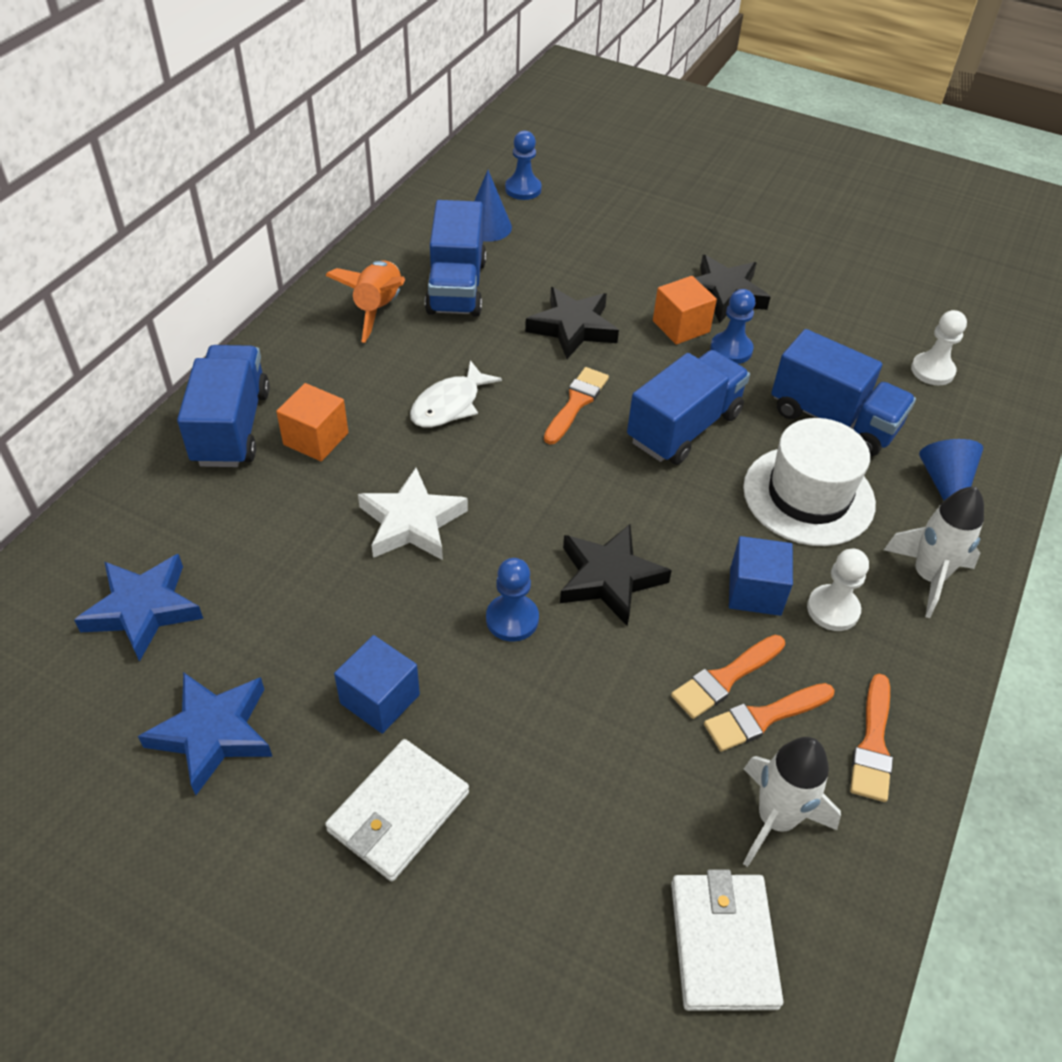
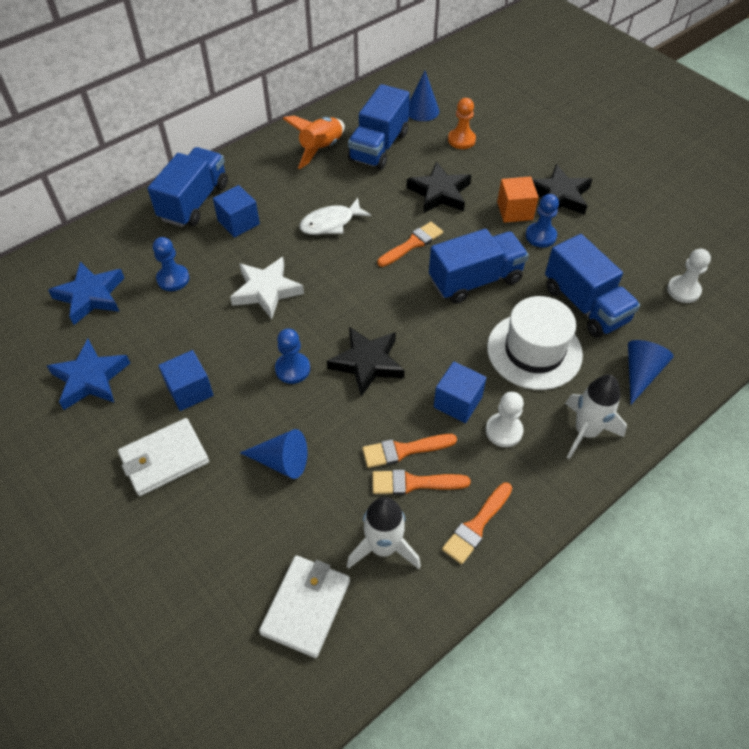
camera: 25 degrees right, 5 degrees up
orange cube [276,383,348,461] -> blue cube [213,185,260,238]
blue pawn [505,131,542,200] -> blue pawn moved to [153,237,189,291]
none -> blue cone [240,429,308,479]
none -> orange pawn [448,98,476,149]

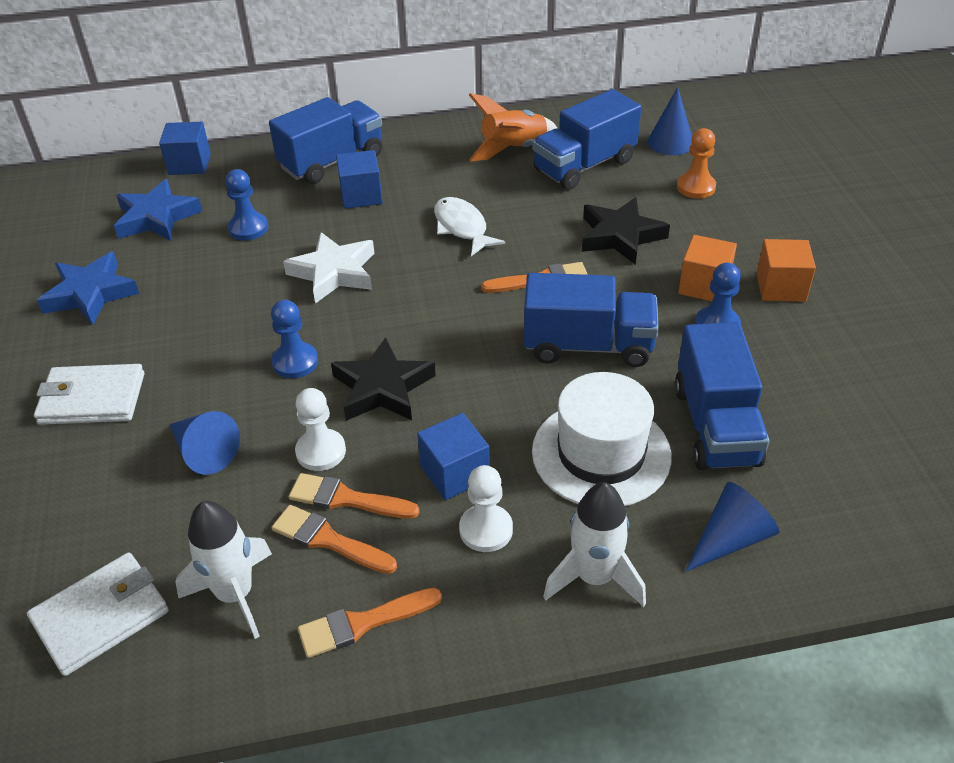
camera: 30 degrees right, 10 degrees down
blue cube [158,350,214,411] -> blue cube moved to [159,122,211,175]
white fish [299,198,371,235] -> white fish turned 60 degrees clockwise [434,197,505,256]
black star [532,164,592,215] -> orange cube [757,239,816,302]
white pawn [667,249,711,303] -> white pawn moved to [295,388,346,471]

